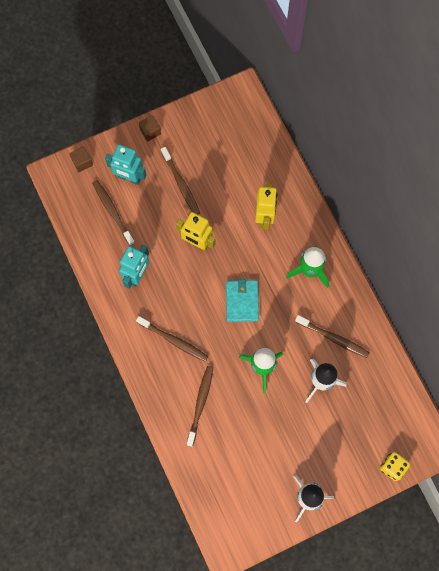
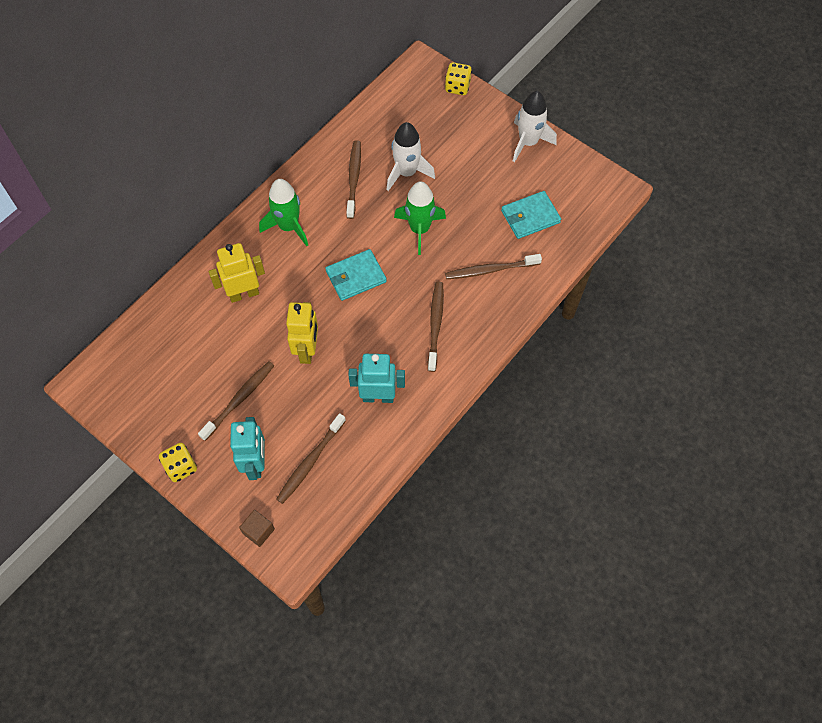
camera: 115 degrees left, 10 degrees down
brown cube [139,115,161,141] -> yellow dice [159,443,197,482]
none -> turquoise wallet [501,191,561,239]

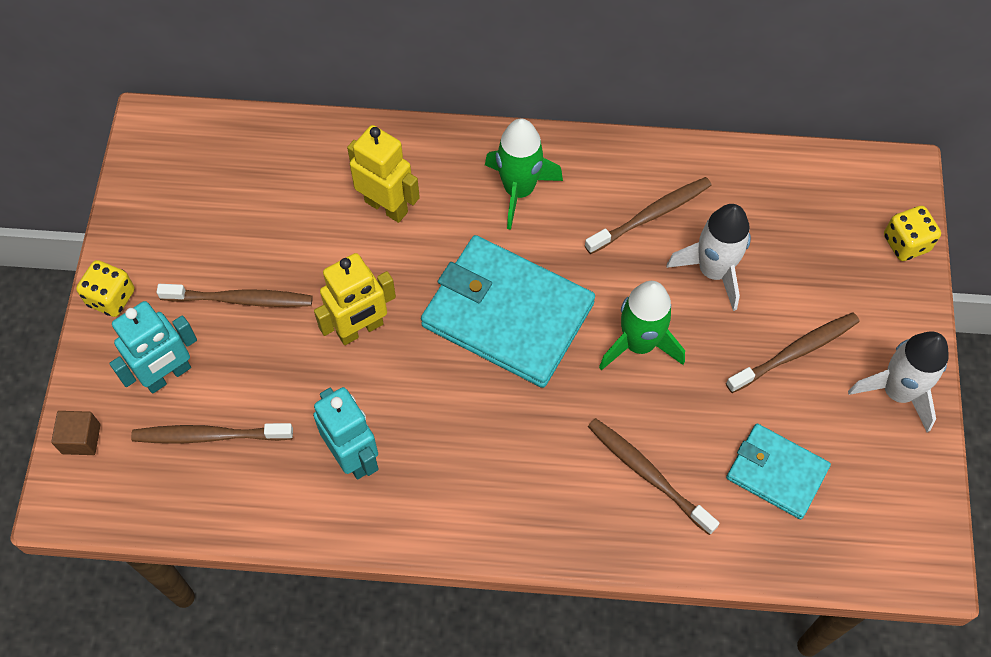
camera: 55 degrees right, 0 degrees up
turquoise wallet [325,249,387,301] -> turquoise wallet [421,235,595,388], size x1.77
brown toothbrush [428,282,444,372] -> brown toothbrush moved to [726,312,860,393]

